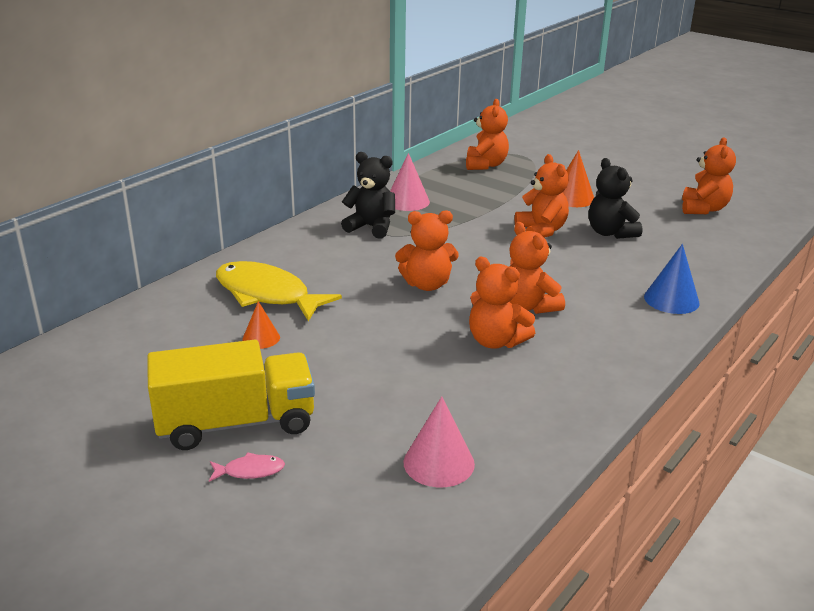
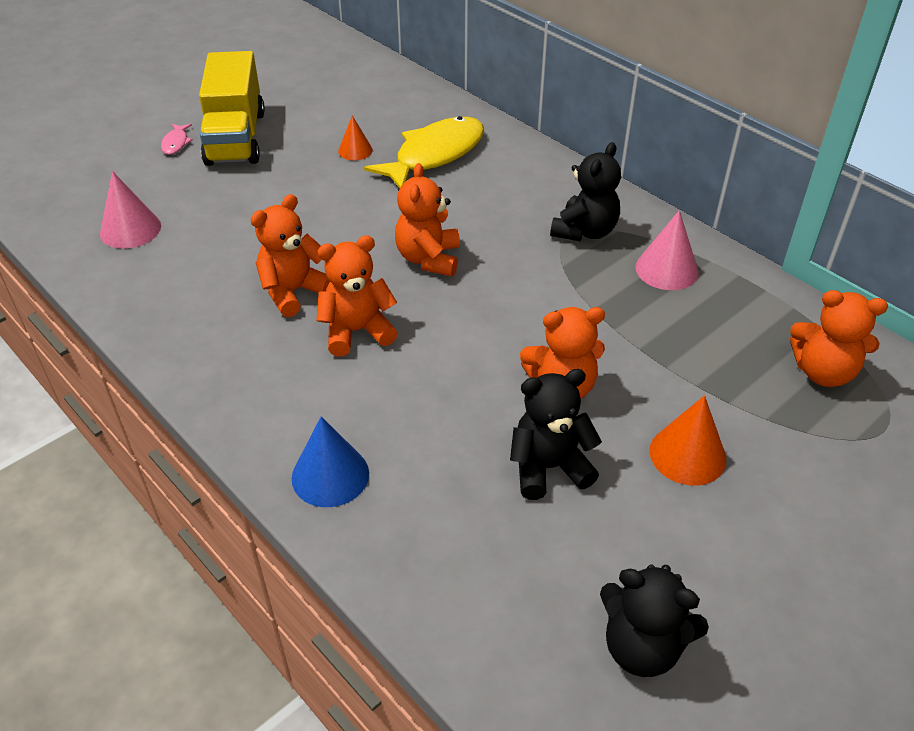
camera: 100 degrees right, 15 degrees up
orange teddy bear [682,137,736,214] -> black teddy bear [600,565,709,677]

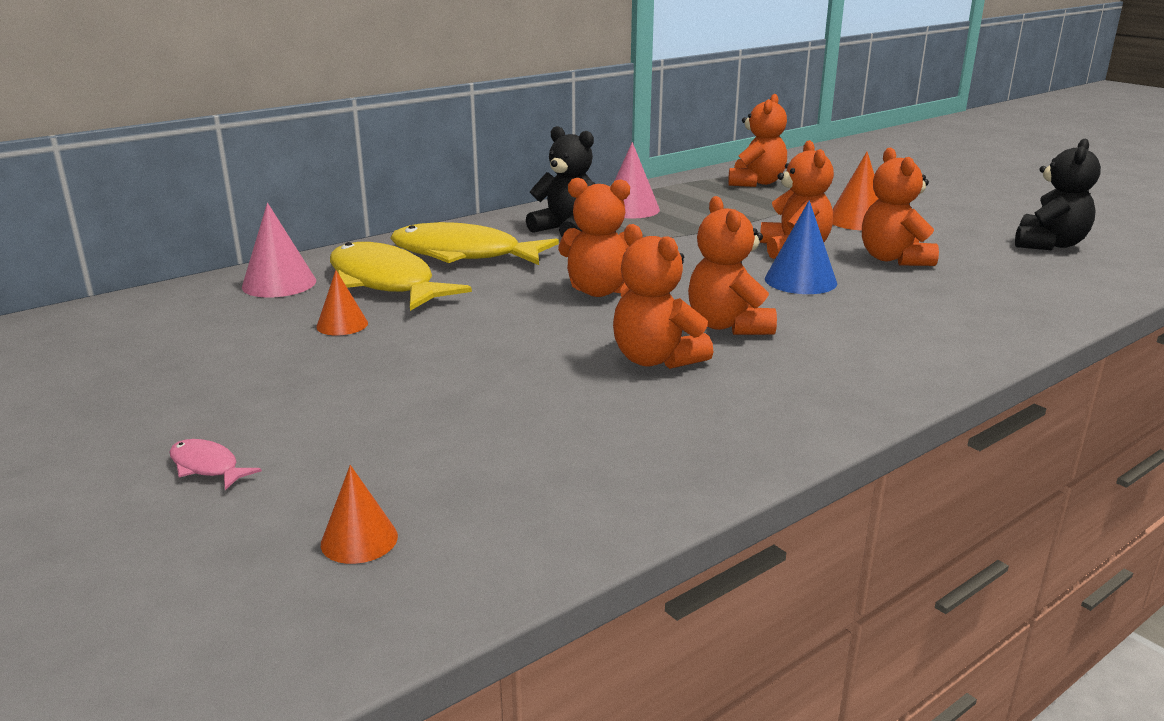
camera: 85 degrees left, 20 degrees down
pink cone [100,171,161,249] -> pink cone moved to [242,203,316,297]
pink fish [161,124,193,155] -> pink fish turned 150 degrees counterclockwise [170,439,262,490]
yellow truck [199,51,265,166] -> none
blue cone [292,416,369,507] -> blue cone moved to [765,200,837,294]
black teddy bear [510,369,602,500] -> orange teddy bear [862,148,939,266]
none -> orange cone [321,465,398,564]
none -> yellow fish [390,222,559,265]

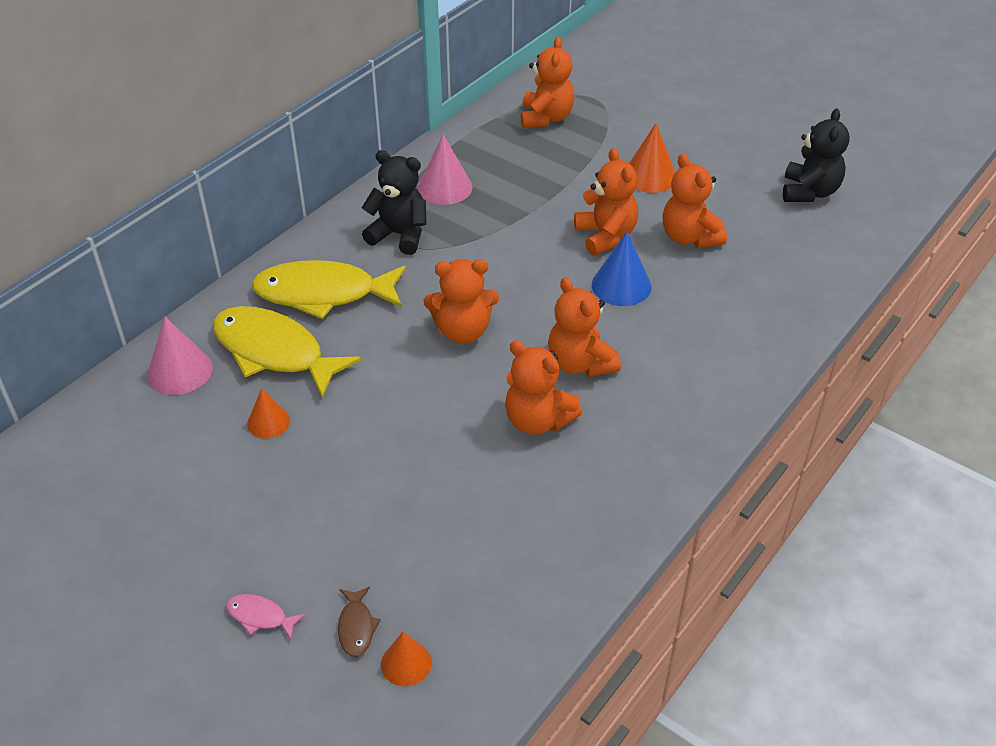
camera: 15 degrees left, 20 degrees up
none -> brown fish [338,587,381,657]

